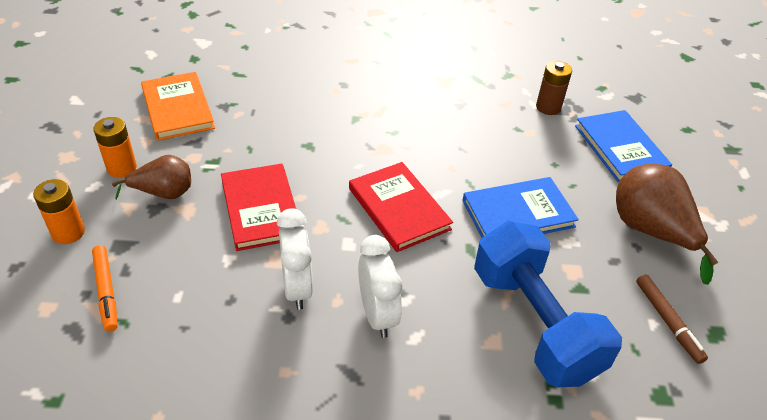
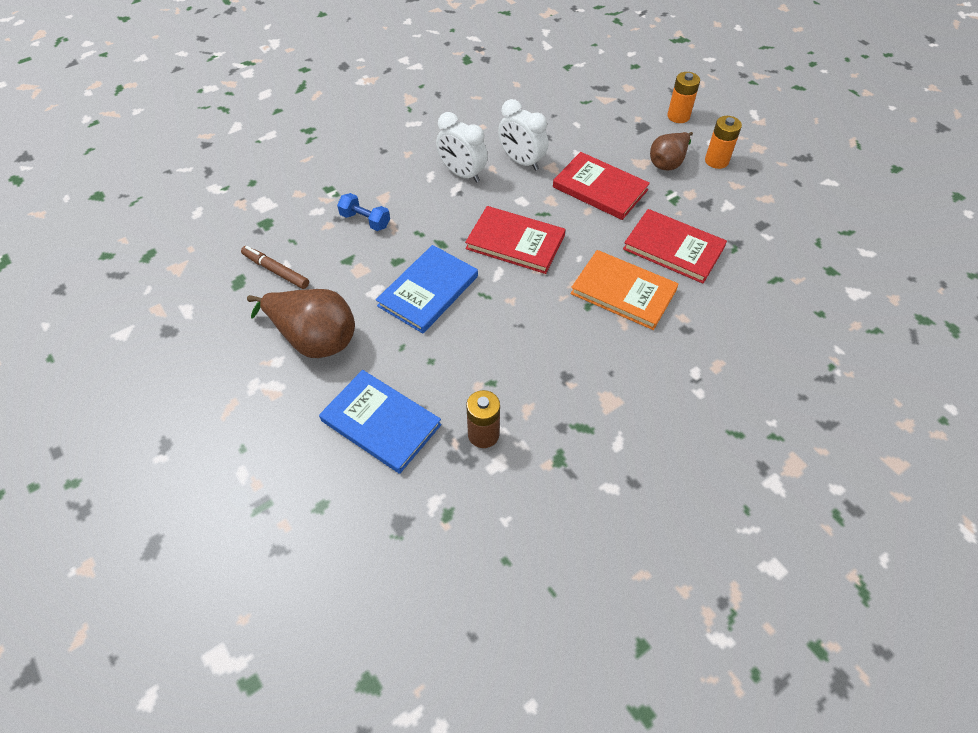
camera: 145 degrees right, 10 degrees up
orange marker [92,245,117,332] -> none
orange book [141,72,215,141] -> orange book moved to [570,250,679,330]
blue dumbbell [474,221,622,387] -> blue dumbbell [337,193,390,231], size x0.42
none -> red book [623,209,727,283]

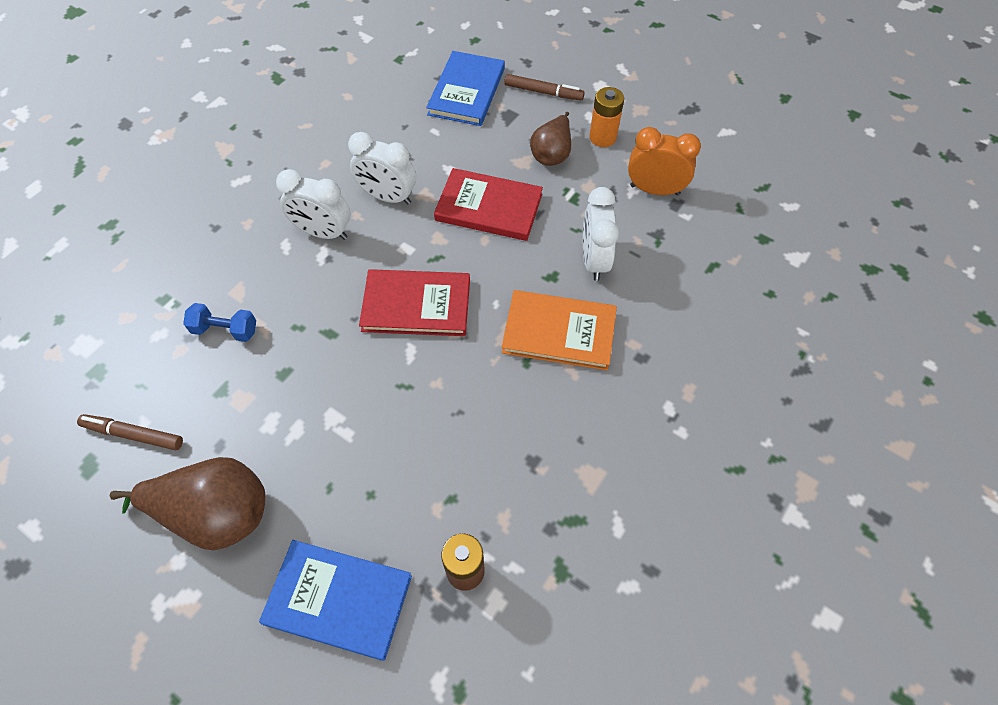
camera: 20 degrees left, 5 degrees up
blue book [376,245,478,333] -> blue book moved to [426,51,505,126]
red book [623,209,727,283] -> white clock [583,187,619,281]
orange battery [667,72,700,123] -> brown marker [504,74,585,100]
none -> orange clock [628,127,701,195]

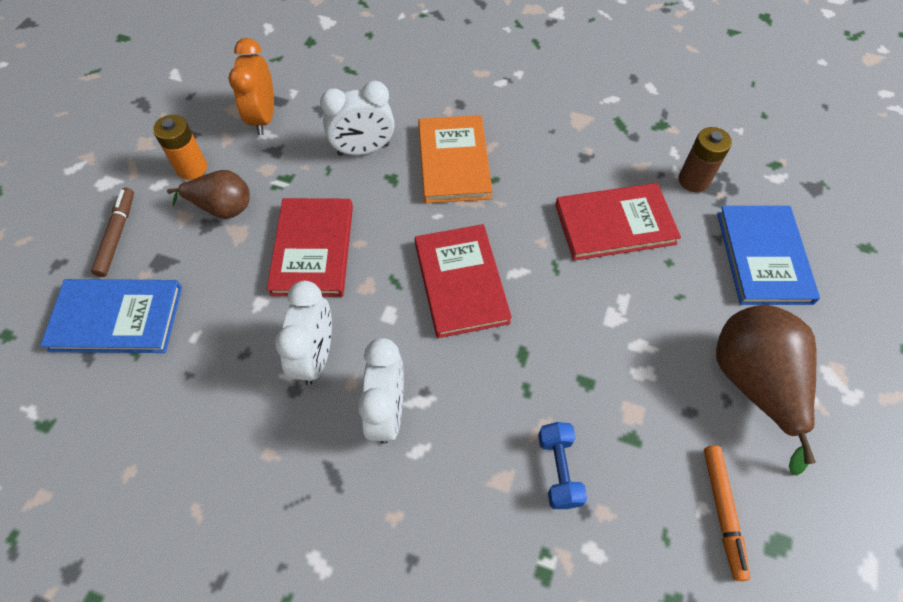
camera: 105 degrees left, 0 degrees up
brown marker [77,414,183,450] -> orange marker [704,446,750,581]
none -> red book [555,183,681,261]

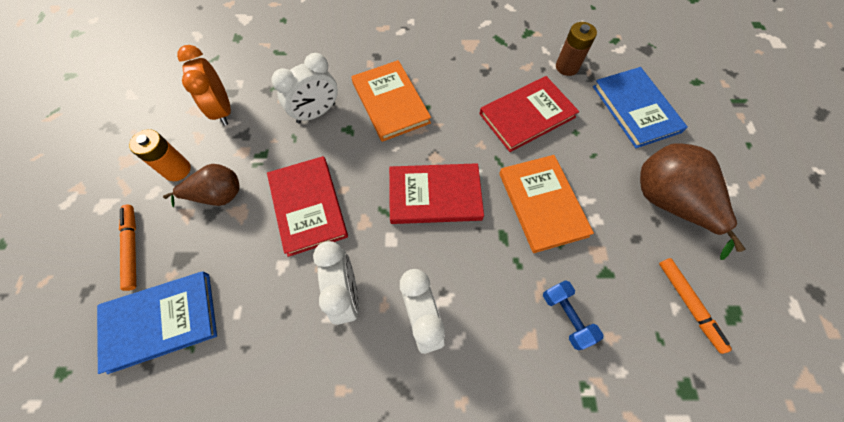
camera: 20 degrees left, 5 degrees up
brown marker [91,187,134,277] -> orange marker [119,205,136,291]
red book [415,224,512,338] -> red book turned 60 degrees counterclockwise [389,163,484,224]
none -> orange book [499,155,594,253]

